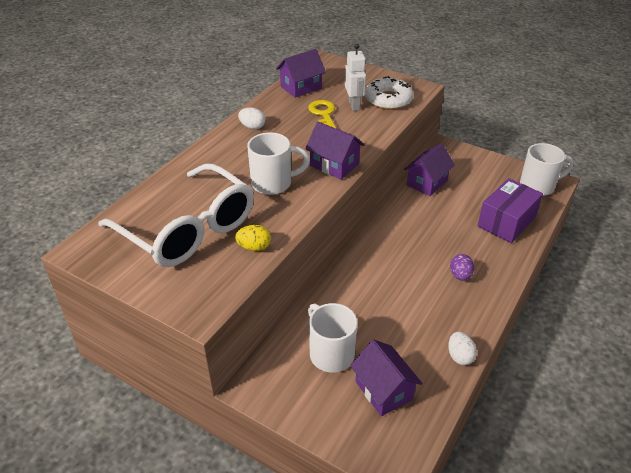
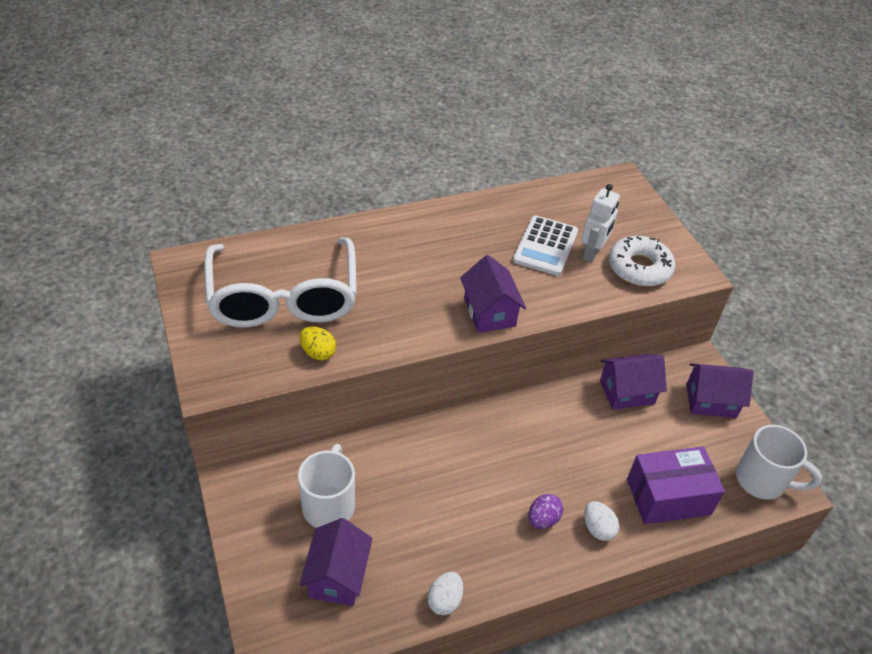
camera: 35 degrees right, 5 degrees up
white egg [238,107,265,130] -> white egg moved to [584,501,619,541]
white mug [247,132,310,195] -> none
purple house [276,49,326,98] -> purple house moved to [686,363,754,418]
yellow key [308,100,336,128] -> white calculator [513,215,578,276]

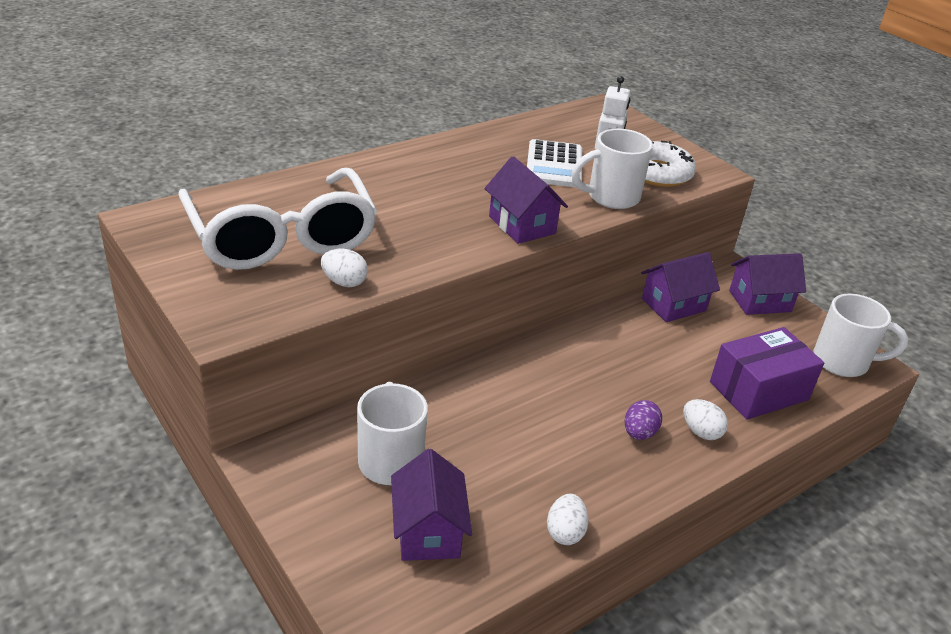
camera: 15 degrees left, 10 degrees down
yellow egg [300,327,336,360] -> white egg [321,249,368,287]
none -> white mug [572,129,653,209]

